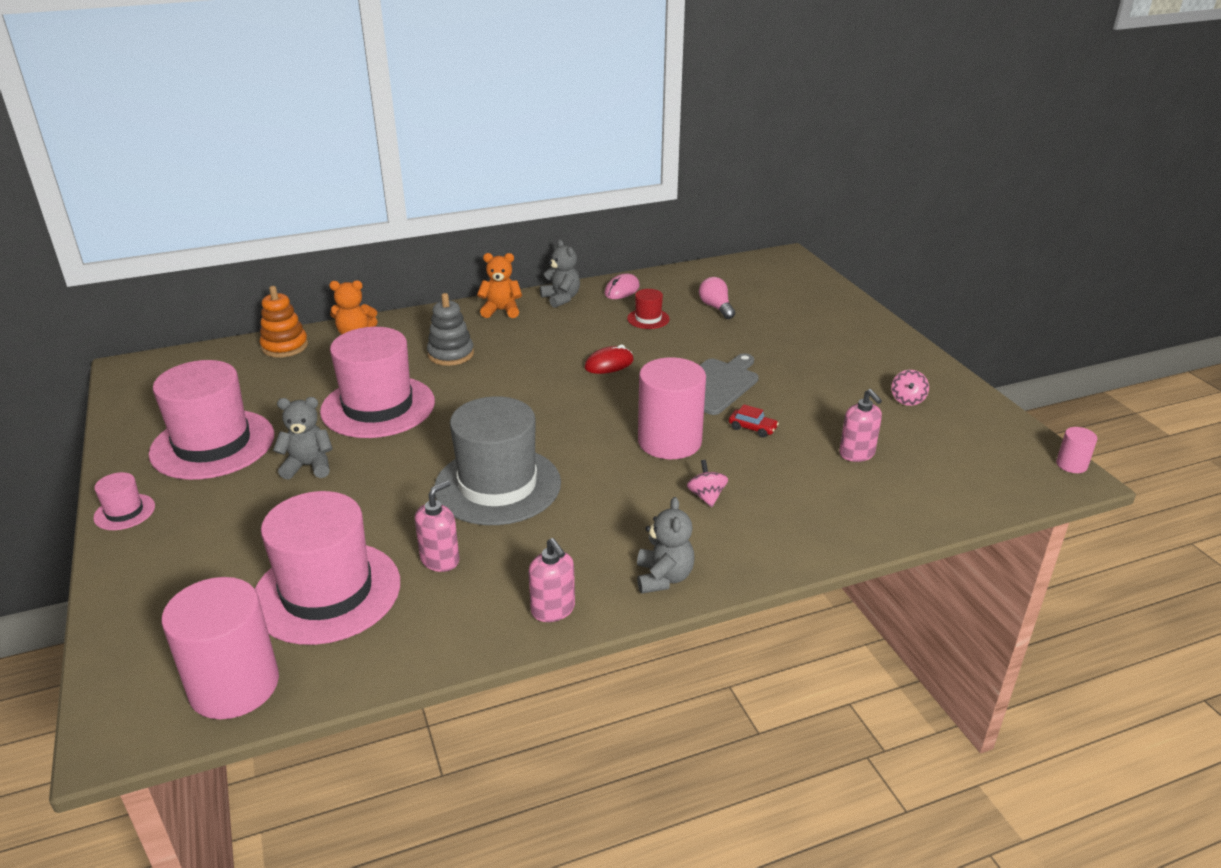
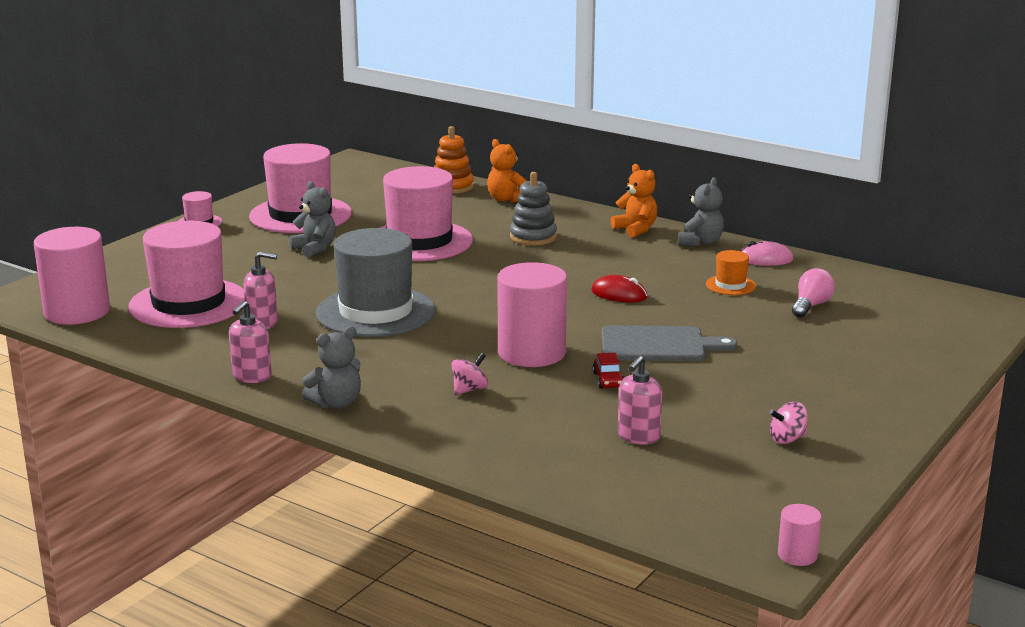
camera: 55 degrees right, 10 degrees down
red hat [627,289,670,329] -> orange hat [706,250,756,295]

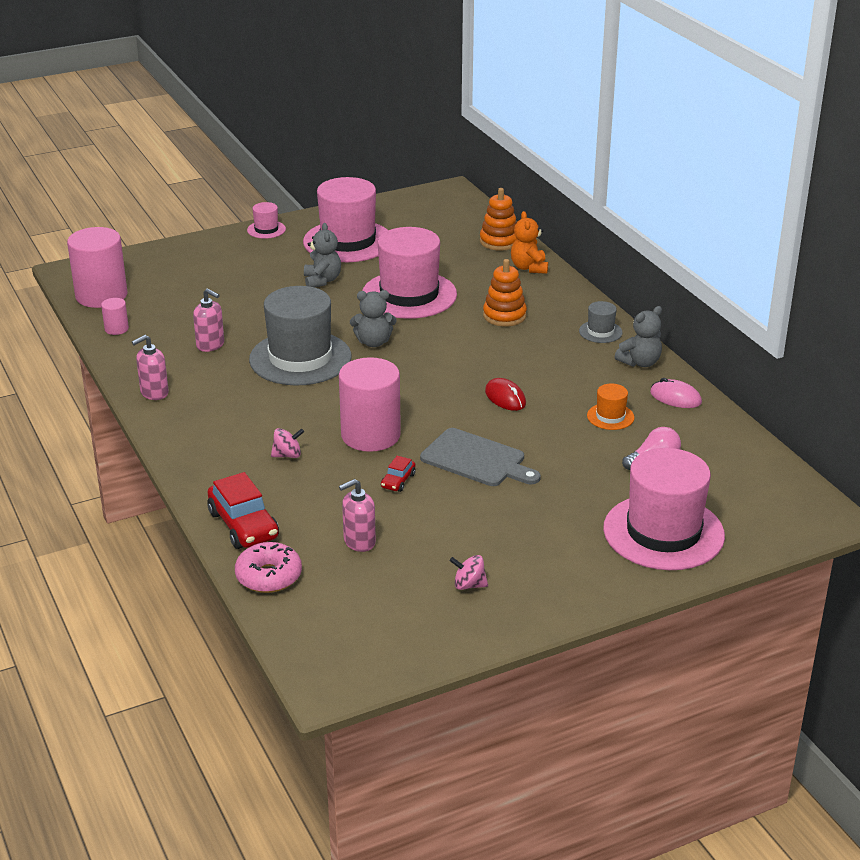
camera: 30 degrees right, 10 degrees up
pink hat [128,221,245,328] -> pink hat moved to [603,448,725,570]
grey teddy bear [302,326,361,409] -> grey teddy bear moved to [350,290,397,347]
grey stacking toy [510,172,557,245] -> orange stacking toy [483,259,527,326]
orange teddy bear [610,164,658,238] -> grey hat [579,301,623,343]
pink cylinder [778,504,822,566] -> pink cylinder moved to [101,298,129,335]
none -> red car [208,472,279,549]
none -> pink donut [235,542,302,593]

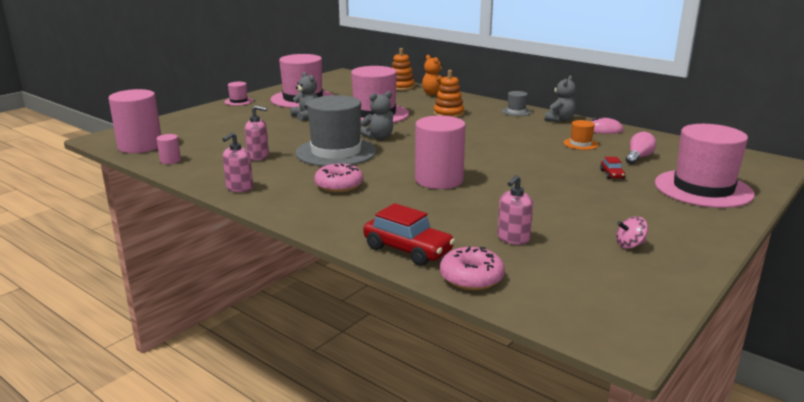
camera: 25 degrees left, 10 degrees down
pink spinning top [271,428,304,458] -> none
red car [381,456,416,492] -> red car moved to [600,157,625,179]
grey cutting board [420,428,541,486] -> none
red mouse [485,378,526,411] -> none
none -> pink donut [314,163,363,193]

